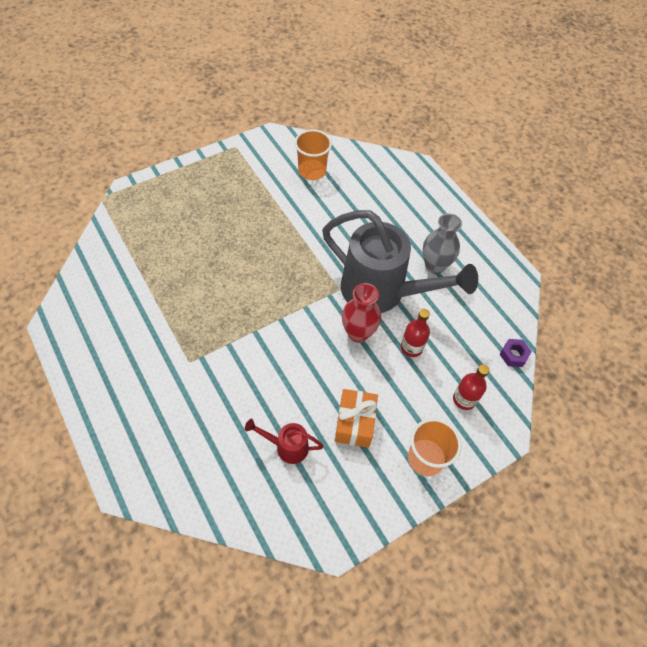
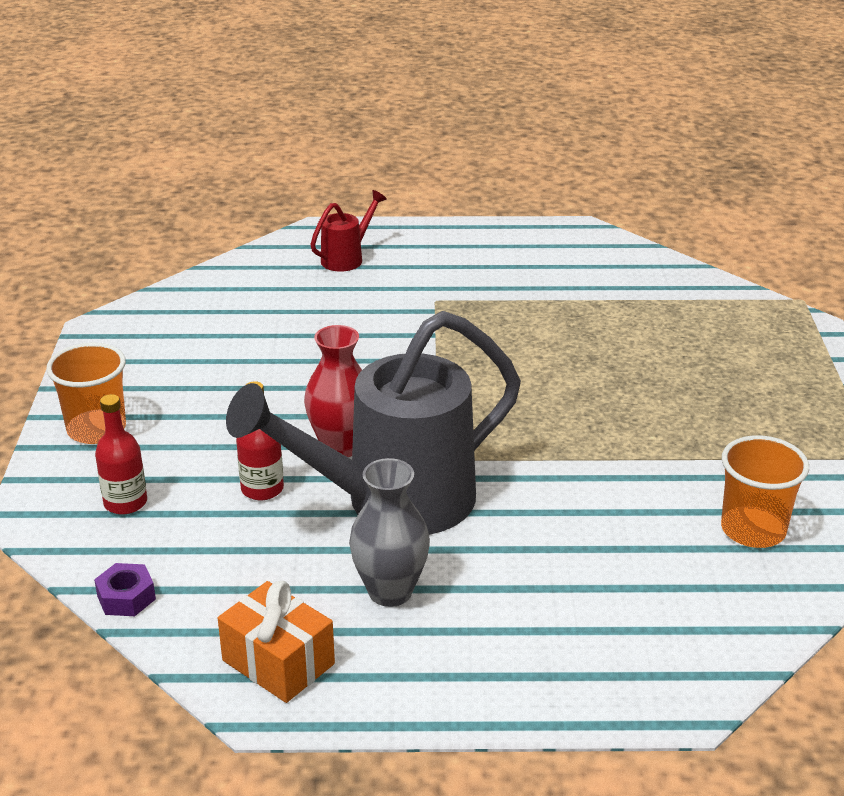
camera: 125 degrees right, 25 degrees down
red watering can [245,419,324,464] -> red watering can moved to [310,190,387,272]
orange gift [335,389,378,448] -> orange gift moved to [218,581,335,703]

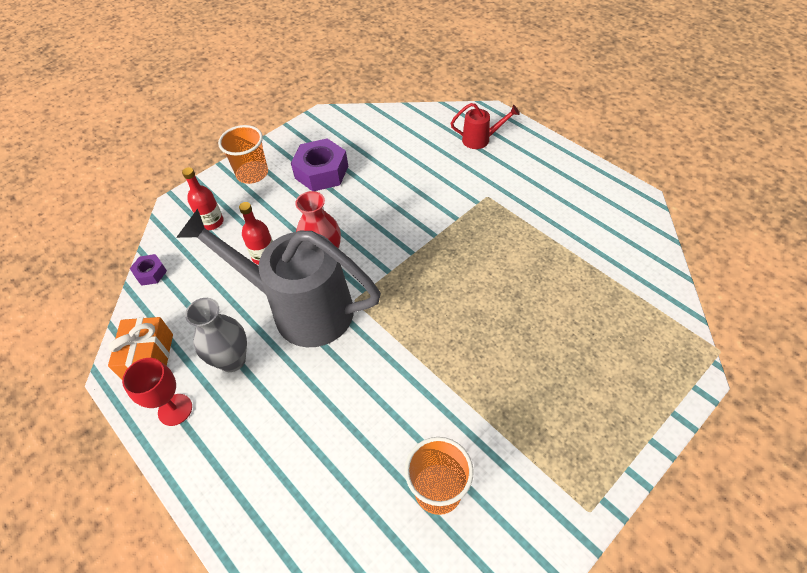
camera: 50 degrees right, 20 degrees up
none -> red goblet [122,358,192,426]
none -> purple nut [291,138,348,191]

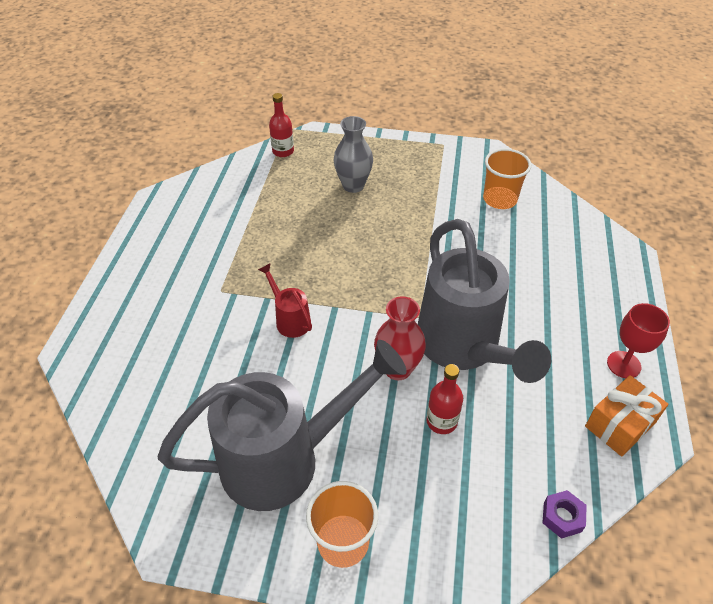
camera: 130 degrees left, 5 degrees down
red bottle [182,167,224,230] -> red bottle moved to [269,93,294,157]
grey vase [185,298,247,372] -> grey vase moved to [334,116,373,193]
purple nut [291,138,348,191] -> grey watering can [158,340,407,511]
red watering can [451,103,520,149] -> red watering can moved to [258,263,312,338]

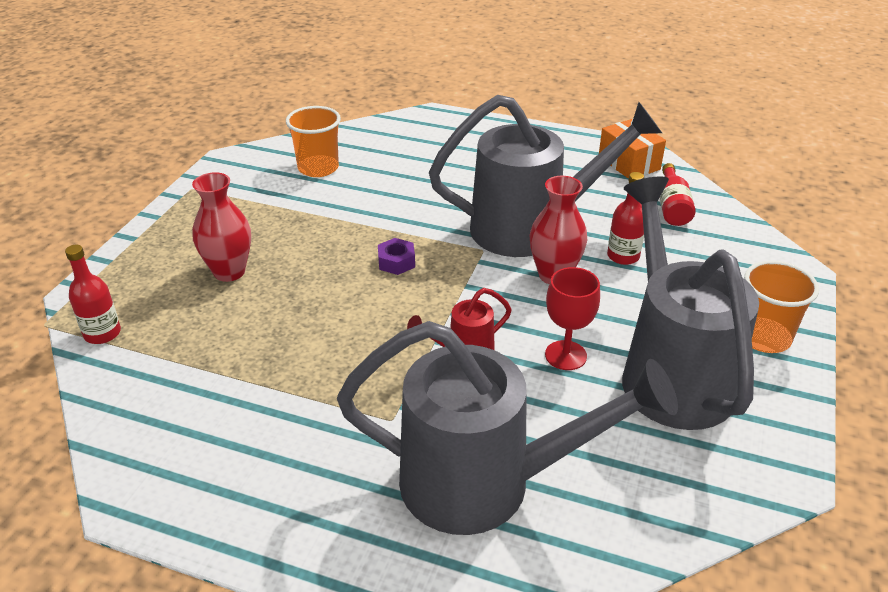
camera: 80 degrees left, 10 degrees down
grey vase [334,116,373,193] -> red vase [192,172,251,282]
purple nut [542,490,587,539] -> purple nut moved to [378,238,415,275]
red goblet [607,303,670,378] -> red goblet moved to [545,267,600,370]
none -> grey watering can [337,321,678,535]
none -> red bottle [660,163,696,226]

